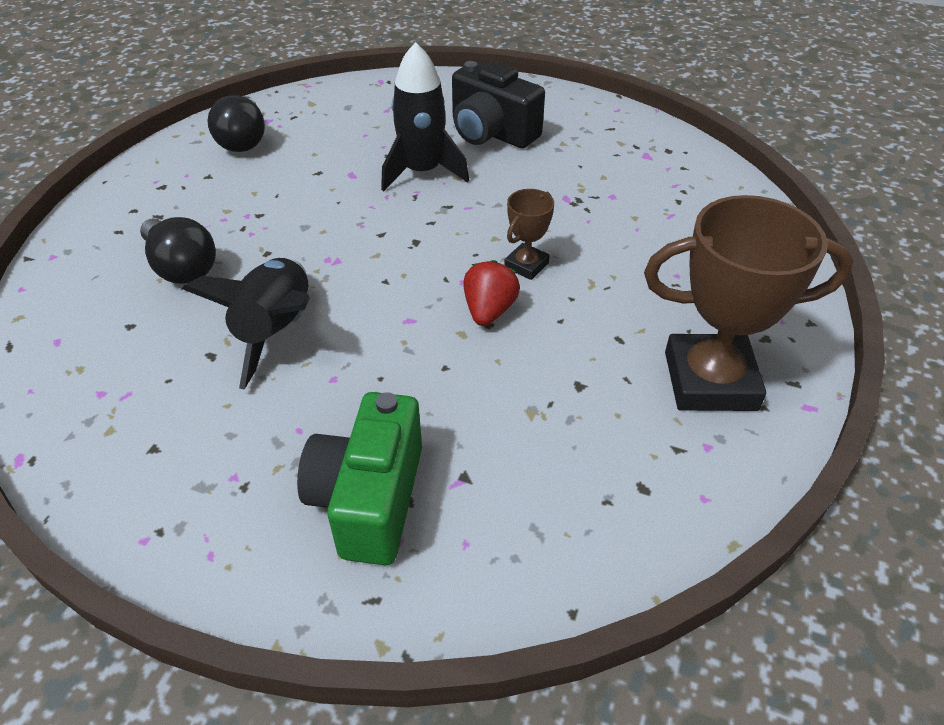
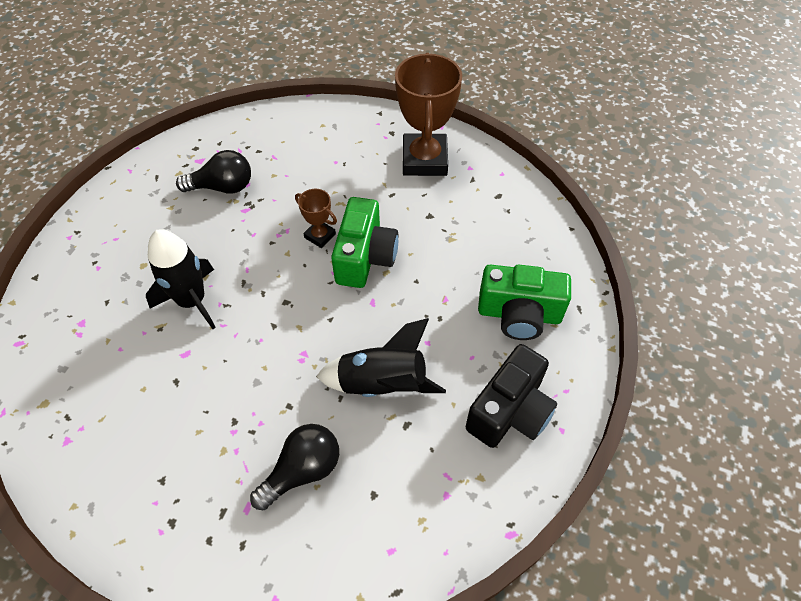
camera: 90 degrees left, 10 degrees up
black light bulb [207,95,265,152] -> black light bulb moved to [176,150,251,194]
black camera [452,61,545,148] -> black camera moved to [466,344,557,448]
red strawberry [464,260,520,326] -> green camera [331,197,398,288]

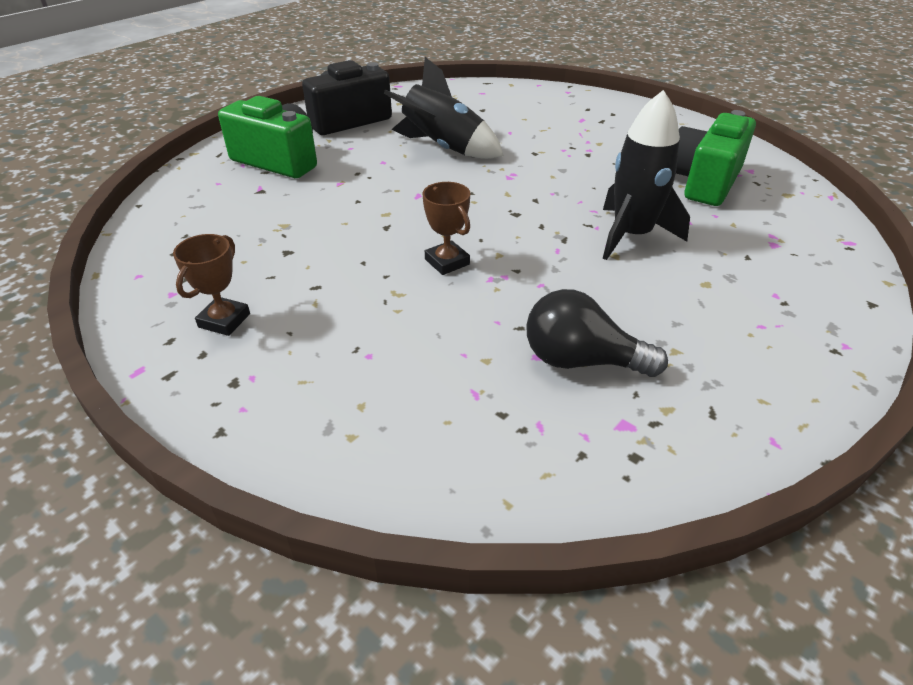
camera: 160 degrees left, 15 degrees down
black light bulb [250,424,339,510] -> none
green camera [331,197,398,288] -> green camera moved to [676,110,756,206]
brown trophy [395,53,462,176] -> brown trophy [173,234,250,336], size x0.48

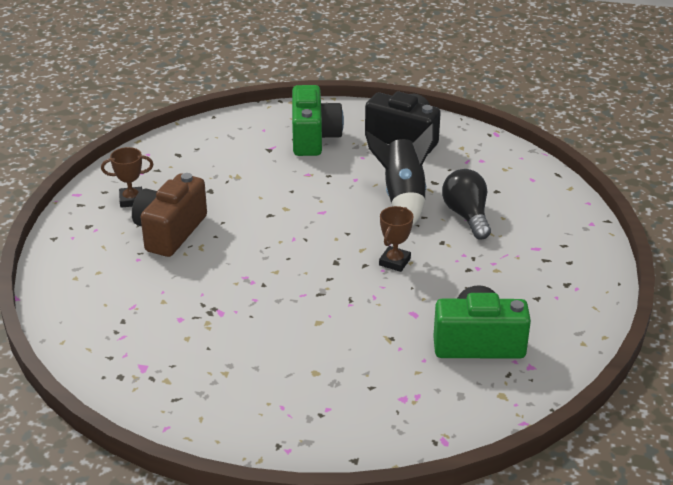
camera: 60 degrees right, 5 degrees down
brown trophy [423,182,470,275] -> brown trophy moved to [379,206,413,272]
black light bulb [526,289,668,377] -> black light bulb moved to [442,169,491,239]
black rocket [603,90,690,260] -> none
none -> brown camera [132,173,207,257]

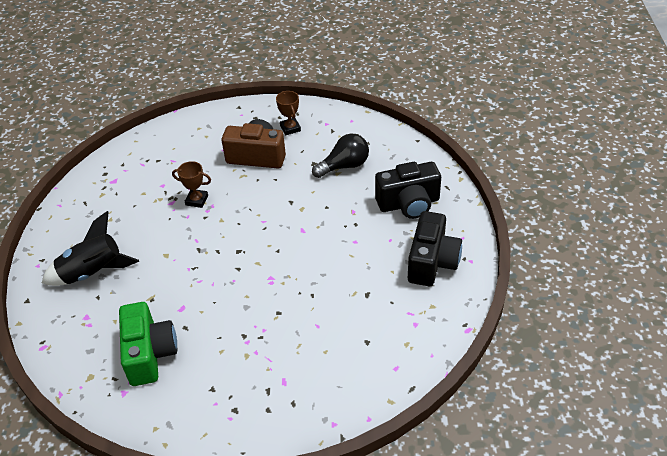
camera: 80 degrees right, 10 degrees up
green camera [292,85,344,156] -> black camera [375,162,441,219]
black rocket [365,123,434,226] -> black rocket moved to [42,211,139,286]
brown trophy [379,206,413,272] -> brown trophy moved to [172,161,211,208]
black light bulb [442,169,491,239] -> black light bulb moved to [312,134,369,178]

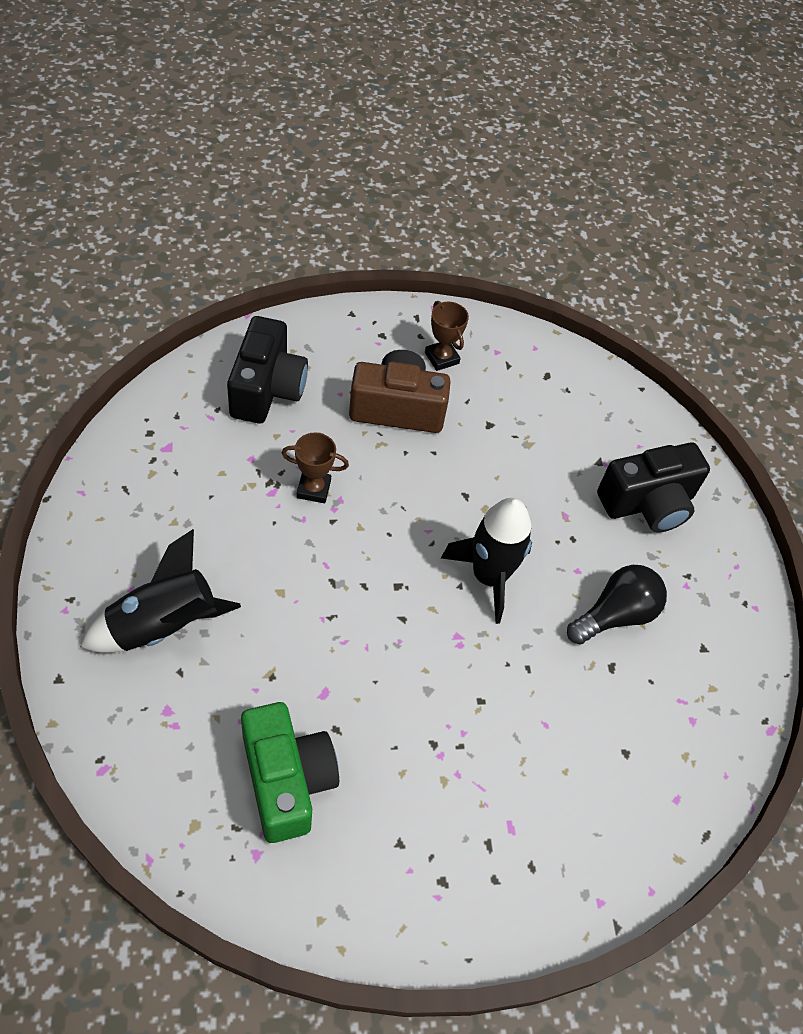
camera: 15 degrees left, 10 degrees up
black light bulb [312,134,369,178] -> black light bulb moved to [567,565,667,645]
black camera [408,211,462,286] -> black camera moved to [227,316,308,423]
none -> black rocket [441,498,532,624]

